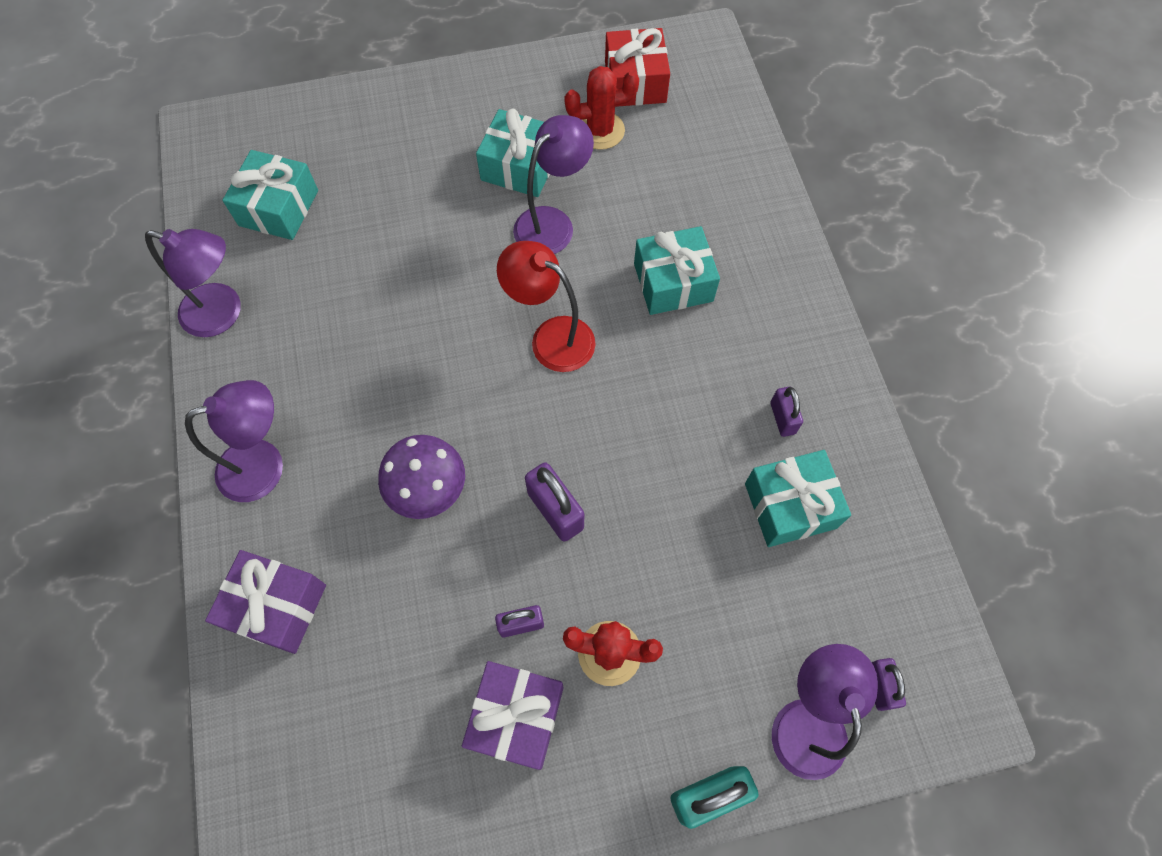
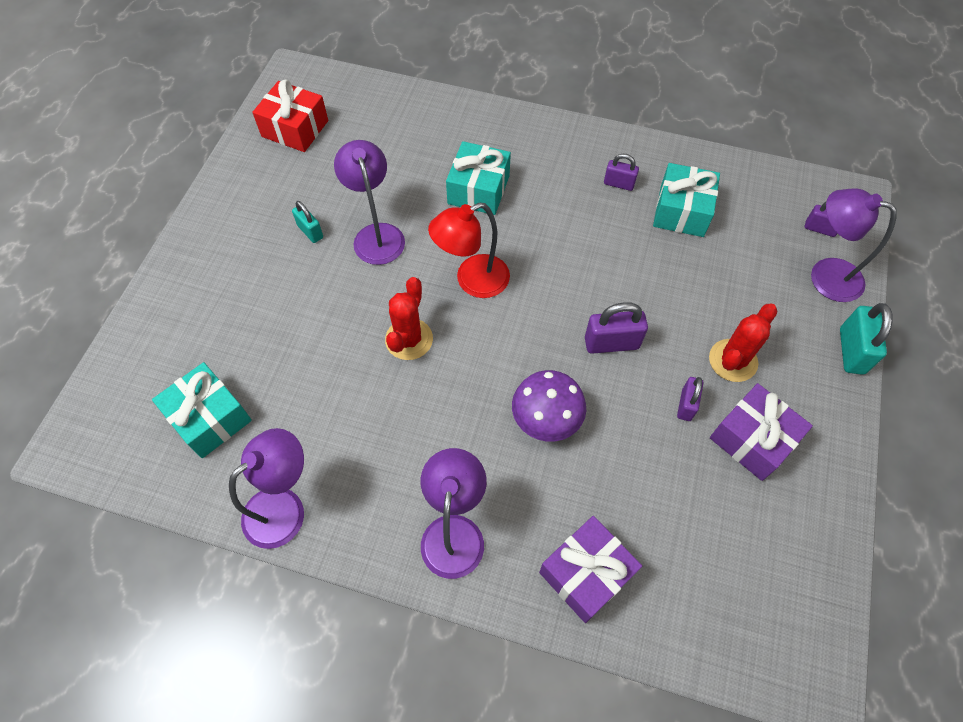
camera: 60 degrees left, 5 degrees down
turquoise gift [476,108,550,197] -> turquoise padlock [292,201,323,243]
red cactus [564,66,639,150] -> red cactus moved to [385,277,433,360]

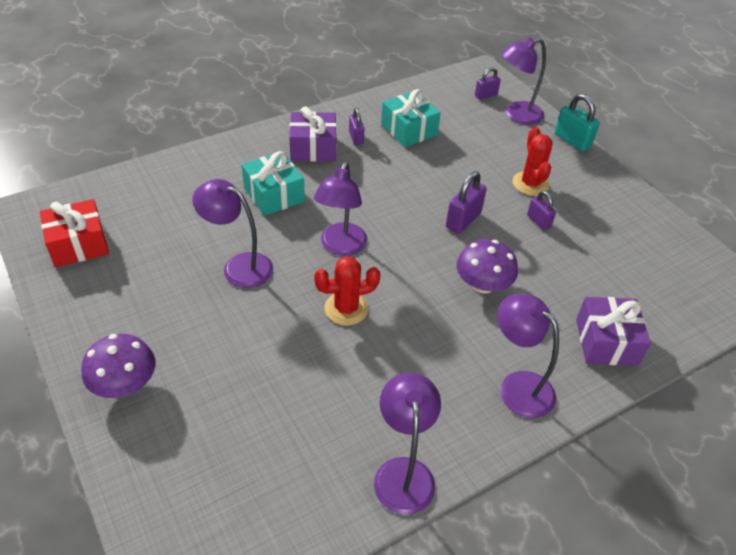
camera: 50 degrees left, 15 degrees down
turquoise gift [152,362,252,458] -> none
turquoise padlock [292,201,323,243] -> none
red cactus [385,277,433,360] -> red cactus turned 75 degrees counterclockwise [314,256,380,325]
red lamp [428,203,510,298] -> purple lamp [314,162,368,256]
purple padlock [604,154,639,191] -> purple padlock turned 75 degrees counterclockwise [349,108,365,145]
purple gift [710,383,813,481] -> purple gift moved to [289,107,337,161]
none -> purple mushroom [82,334,155,398]

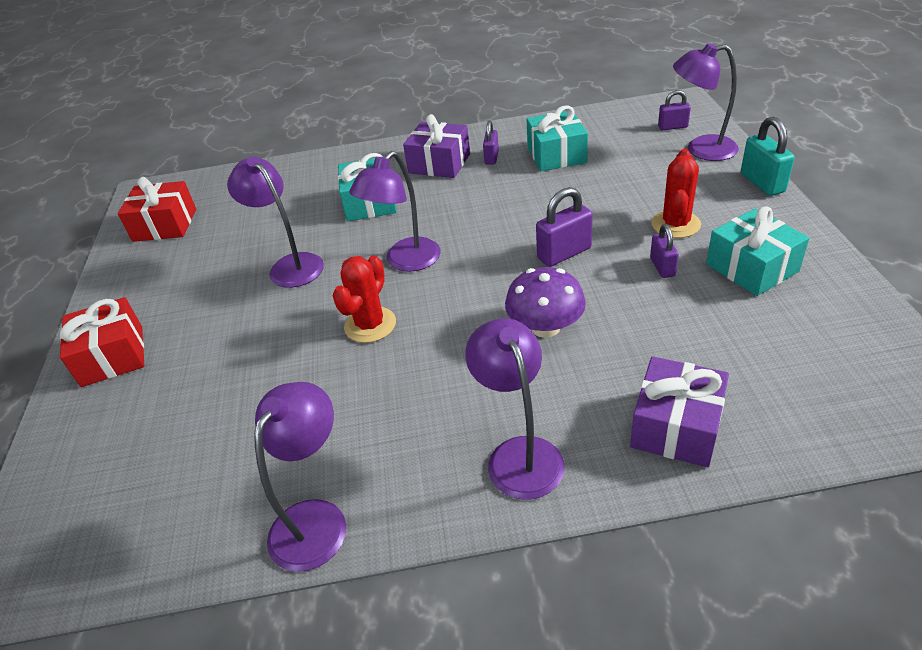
camera: 30 degrees right, 5 degrees down
purple mushroom [82,334,155,398] -> red gift [60,297,144,387]
red cactus [314,256,380,325] -> red cactus turned 75 degrees counterclockwise [333,255,396,343]
none -> turquoise gift [706,206,809,296]

